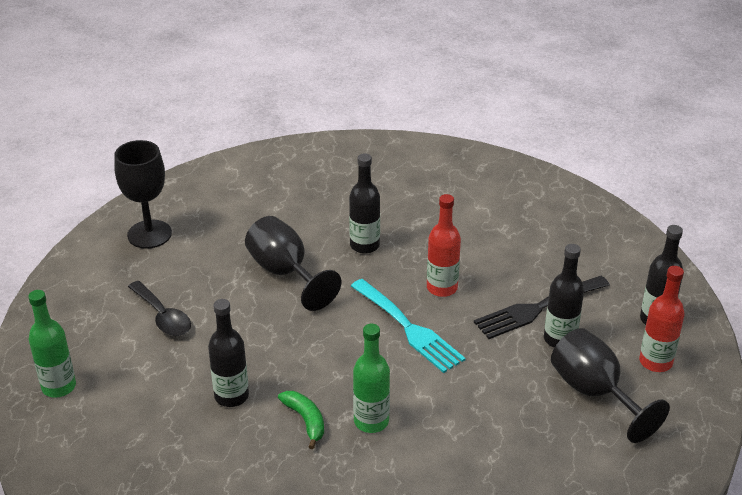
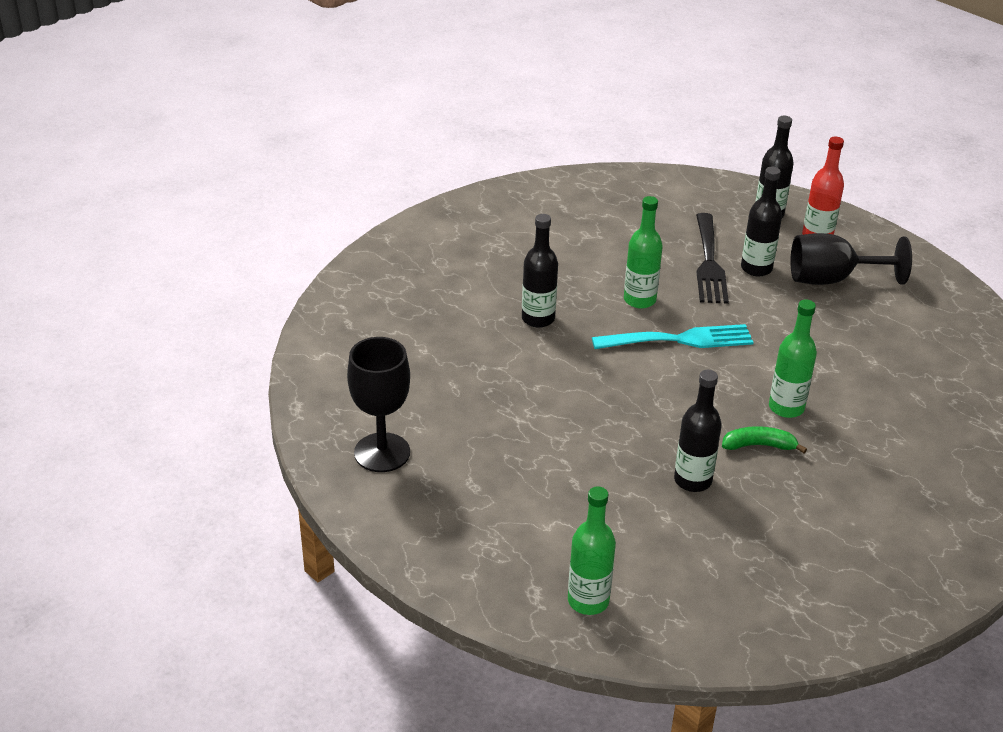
camera: 60 degrees left, 0 degrees up
black spoon [128,281,191,336] -> none
black goblet [245,216,341,311] -> none
red bottle [427,194,461,297] -> green bottle [624,196,663,309]

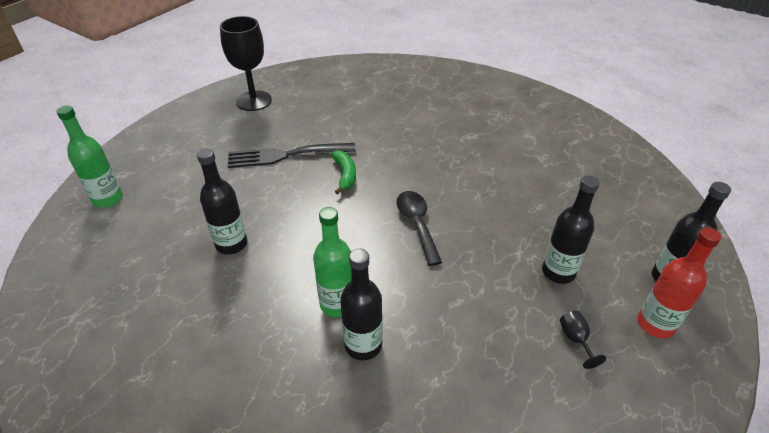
camera: 80 degrees right, 5 degrees up
black bottle [522,214,558,328] -> black bottle moved to [340,249,383,360]
turquoise fork [592,324,753,349] -> black spoon [397,191,442,266]
green bottle [624,196,663,309] -> none
black fork [696,213,729,304] -> black fork moved to [228,143,356,168]
green banana [722,426,807,453] -> green banana moved to [331,150,356,194]
black goblet [790,233,912,285] -> black goblet [560,311,606,369], size x0.41

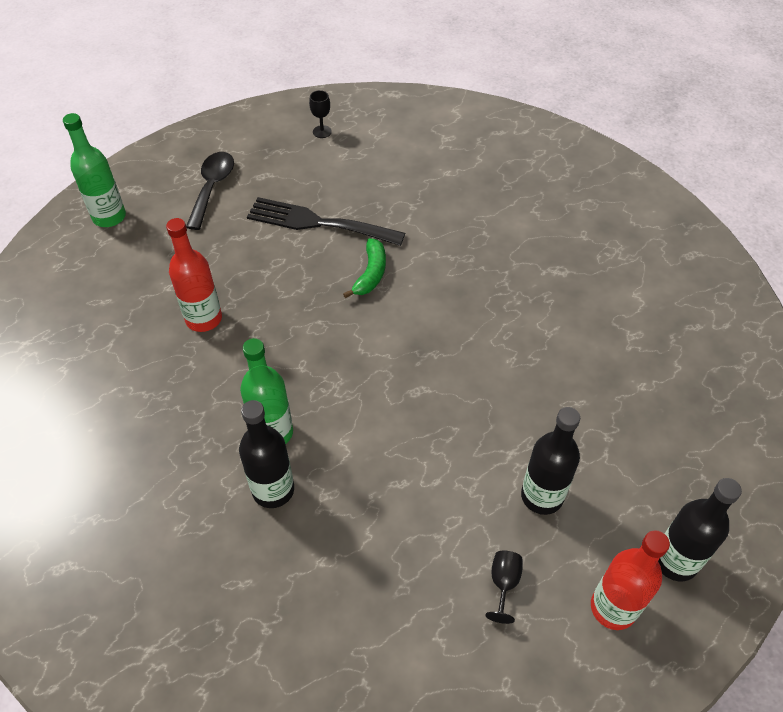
camera: 25 degrees right, 10 degrees up
black bottle [197,148,247,255] -> red bottle [166,218,222,332]
black goblet [220,16,272,111] -> black goblet [309,90,332,138], size x0.41
black spoon [397,191,442,266] -> black spoon moved to [186,152,234,230]

